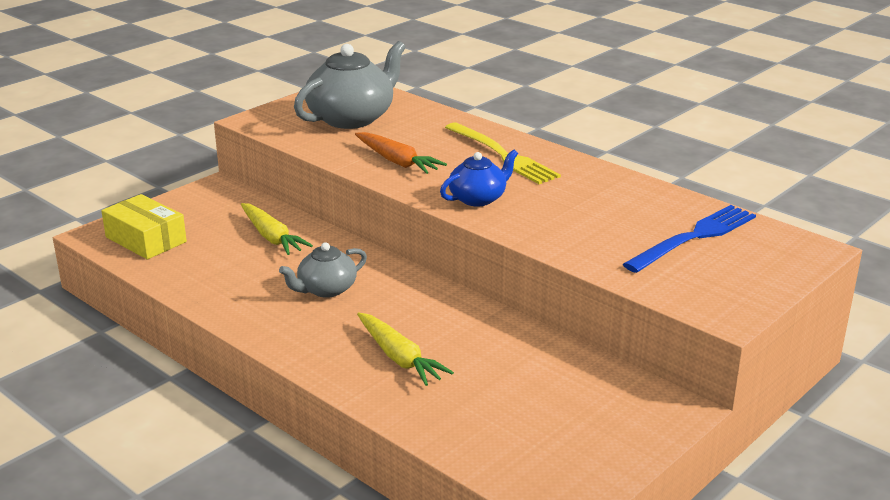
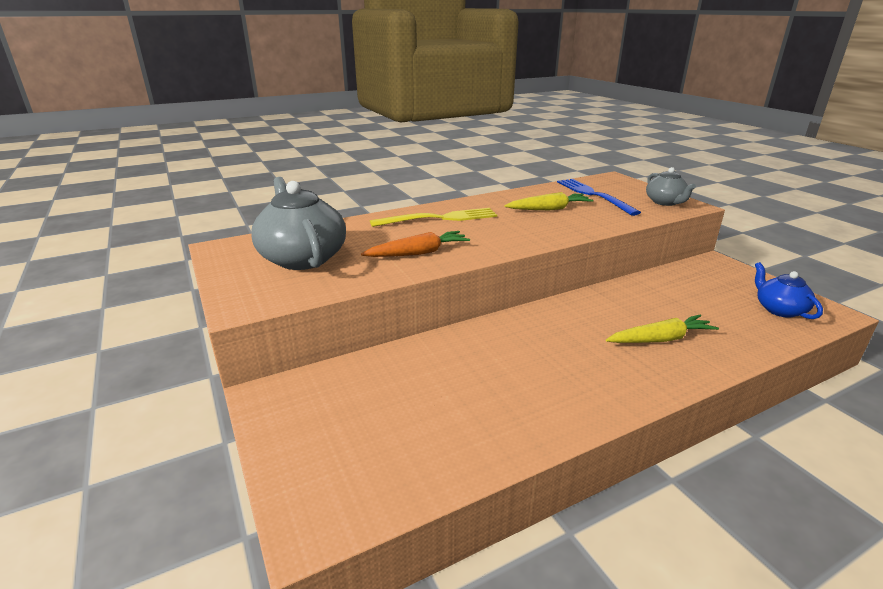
camera: 70 degrees left, 0 degrees up
yellow box [101,194,187,259] -> none
yellow carrot [241,203,313,255] -> yellow carrot moved to [505,192,593,210]
grey teapot [279,242,367,298] -> grey teapot moved to [646,167,696,206]
blue teapot [440,149,518,207] -> blue teapot moved to [755,262,823,319]

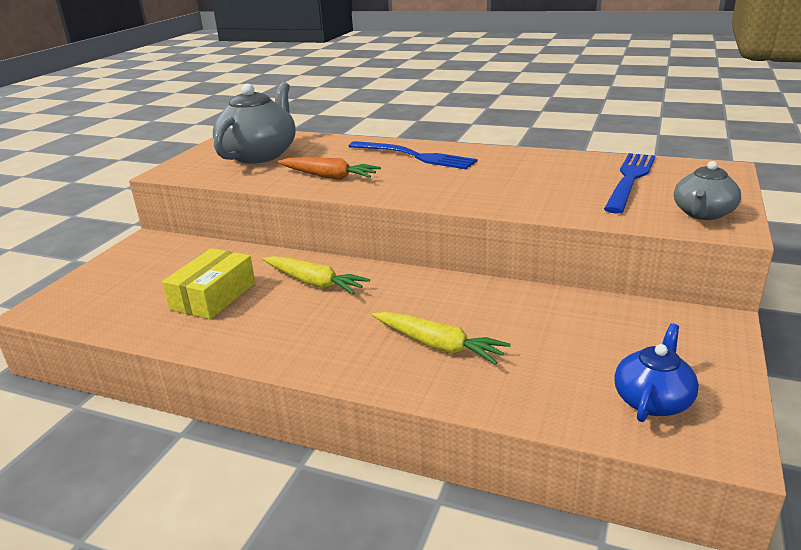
camera: 50 degrees right, 0 degrees up
yellow fork [370,208,497,227] -> blue fork [349,141,477,169]
yellow carrot [505,192,593,210] -> yellow carrot moved to [263,256,370,294]
none -> yellow box [162,248,256,319]

